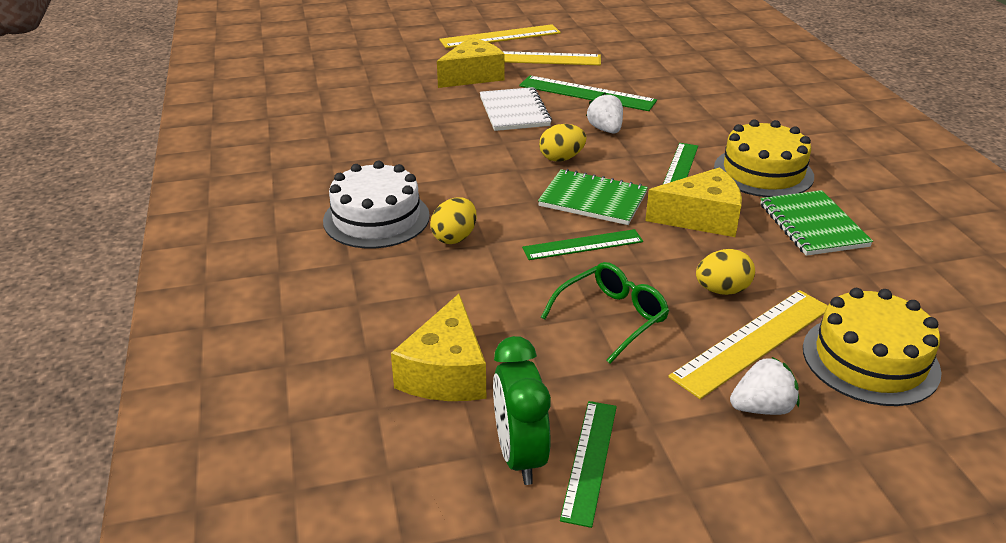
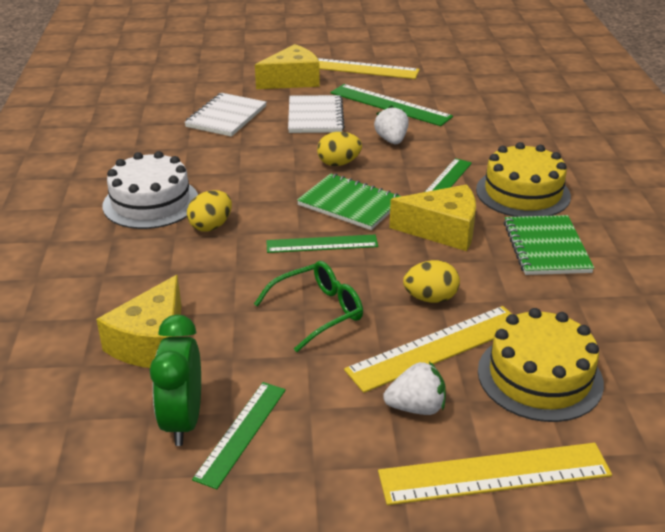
camera: 10 degrees right, 0 degrees up
yellow ruler [439,24,561,48] -> yellow ruler moved to [378,443,612,505]
none -> white notebook [184,93,267,137]

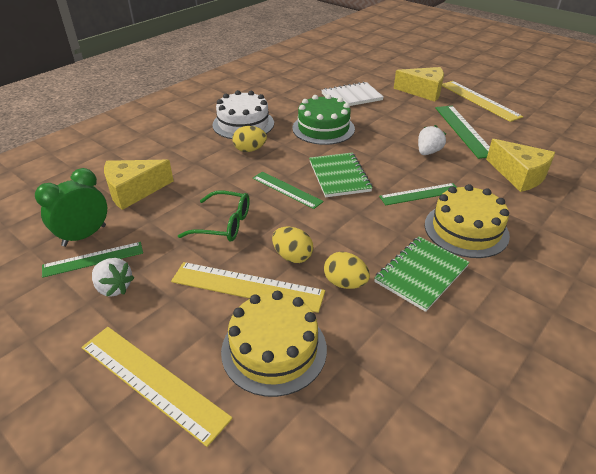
camera: 45 degrees right, 5 degrees up
white notebook [288,95,345,133] -> none
yellow egg [317,132,362,166] -> yellow egg moved to [324,252,370,289]
white strawberry [383,361,446,415] -> white strawberry moved to [92,258,135,297]
yellow cheese [389,184,476,251] -> yellow cheese moved to [486,139,555,192]
none -> green cake [292,94,355,145]

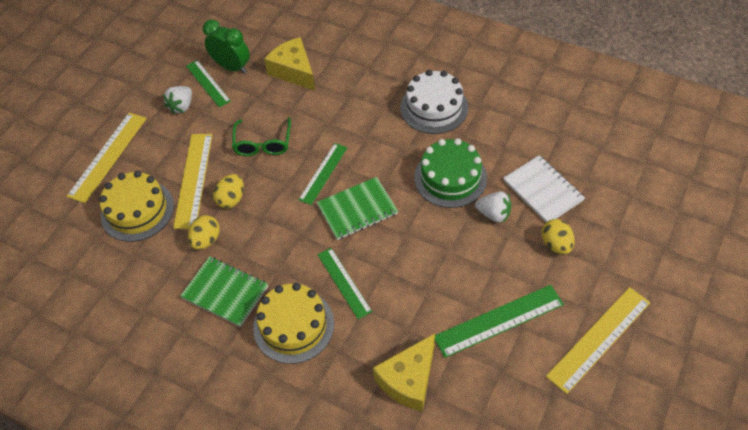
camera: 80 degrees right, 15 degrees up
yellow egg [232,126,267,152] -> yellow egg moved to [542,219,575,255]
yellow cheese [394,67,444,102] -> none
white strawberry [418,125,446,155] -> white strawberry moved to [475,192,512,223]

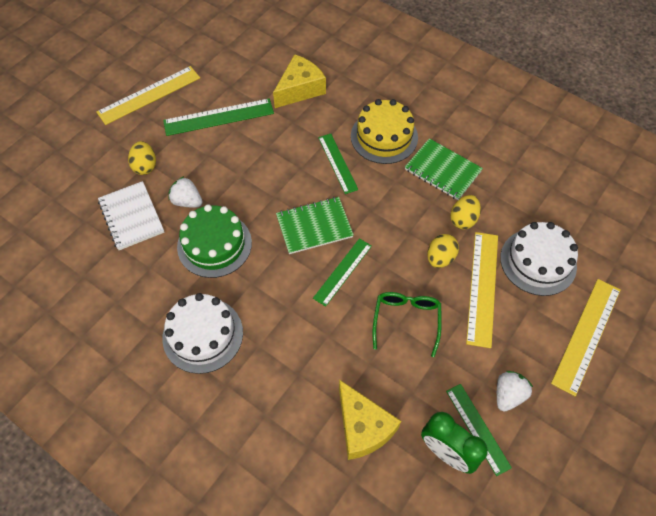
camera: 175 degrees left, 5 degrees up
yellow cake [99,171,174,242] -> white cake [500,222,578,296]

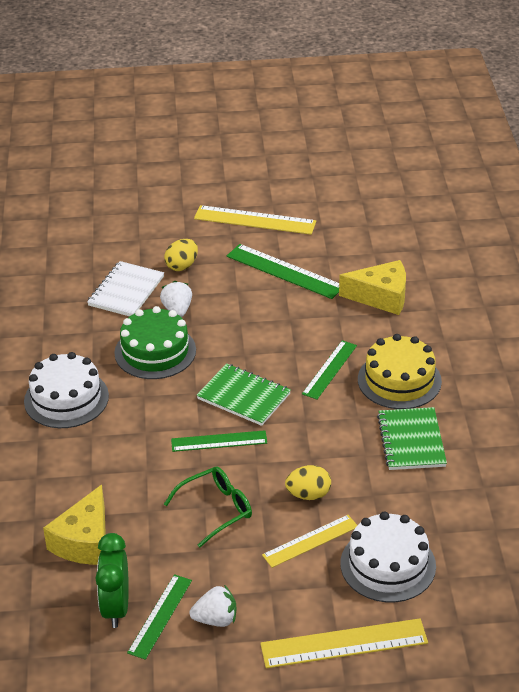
camera: 50 degrees right, 20 degrees down
yellow egg [450,195,481,230] -> none
yellow ruler [466,232,498,348] -> yellow ruler [262,515,357,568], size x0.66

